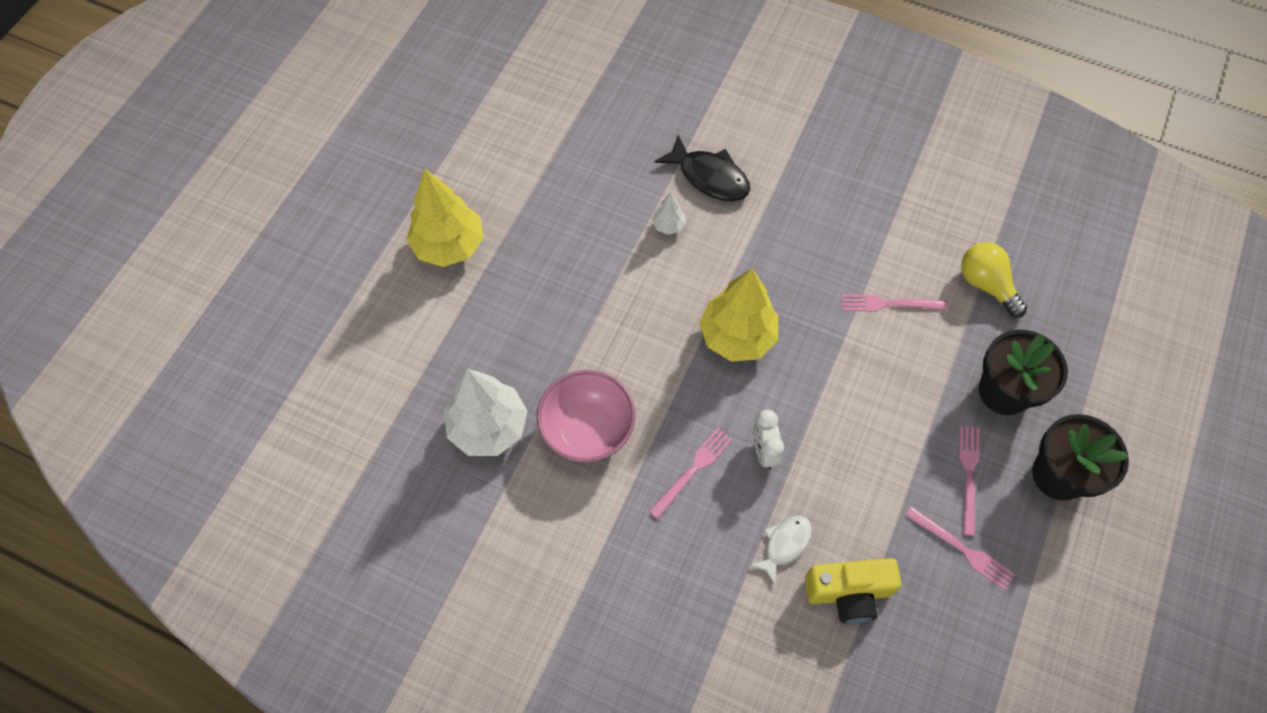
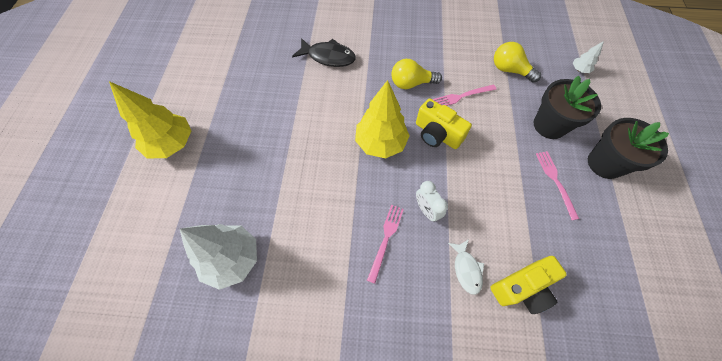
camera: 20 degrees left, 0 degrees up
pink bowl [536,370,636,463] -> none
white tree [652,193,686,235] -> white tree moved to [573,41,604,73]
white fish [750,515,812,585] -> white fish turned 150 degrees clockwise [448,239,484,295]
pink fork [905,506,1015,590] -> none
none -> yellow light bulb [391,59,442,89]
none -> yellow camera [416,98,472,149]

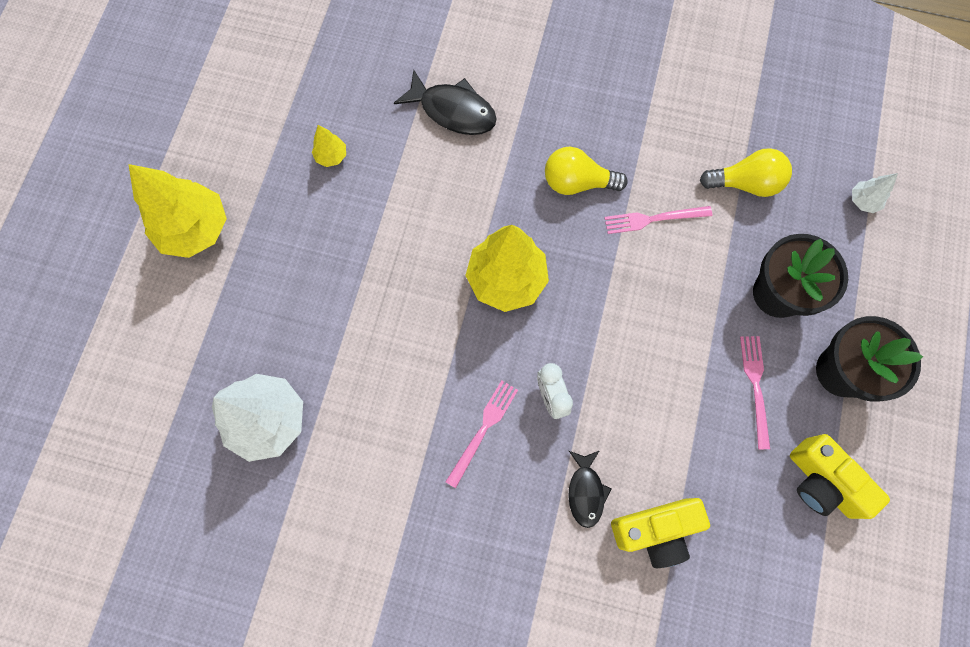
camera: 10 degrees right, 10 degrees up
yellow camera [416,98,472,149] -> yellow camera moved to [790,434,890,519]
white fish [448,239,484,295] -> black fish [568,451,612,528]
yellow light bulb [494,42,541,83] -> yellow light bulb turned 135 degrees clockwise [700,148,792,197]
none -> yellow tree [312,125,346,167]

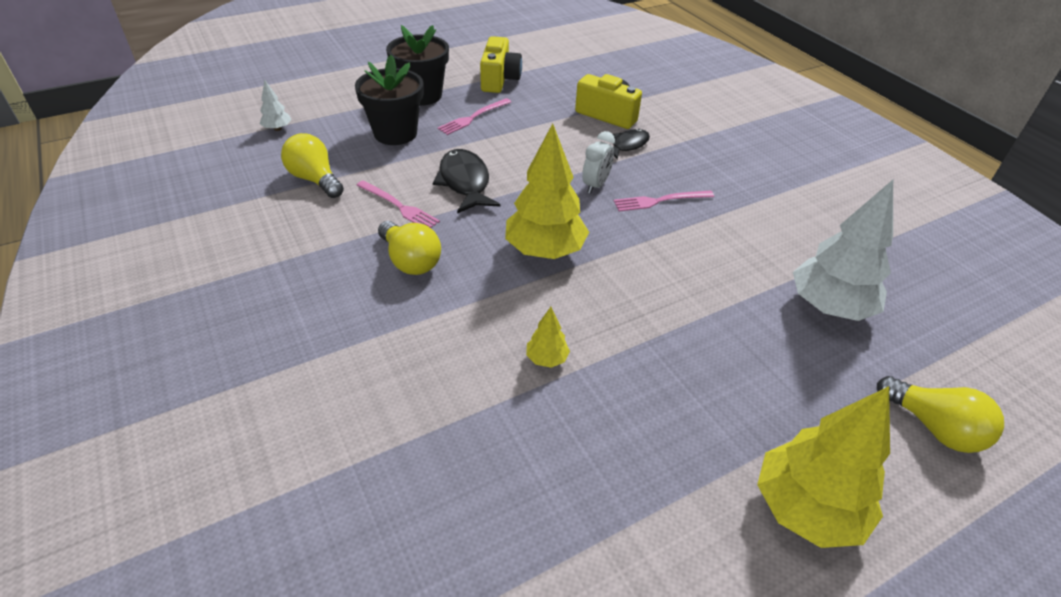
camera: 135 degrees left, 30 degrees down
yellow tree [312,125,346,167] -> yellow tree moved to [526,307,570,368]
black fish [394,70,497,135] -> black fish moved to [433,149,500,214]
none -> yellow light bulb [877,376,1004,453]

